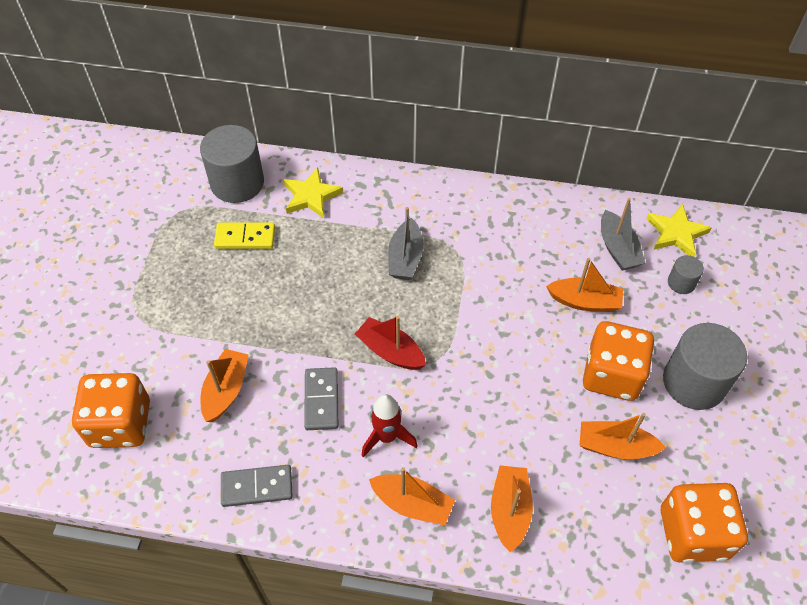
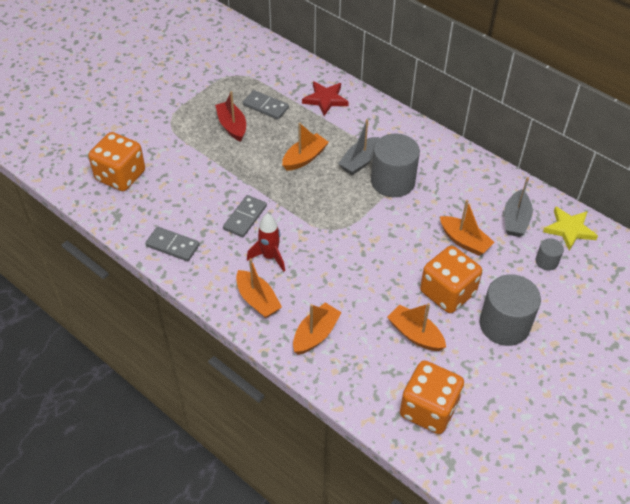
camera: 30 degrees right, 5 degrees down
grey cylinder [200,125,264,203] -> grey cylinder moved to [371,134,420,197]
orange boat [201,349,248,422] -> orange boat moved to [282,123,329,171]
yellow domino [214,223,275,249] -> grey domino [243,90,289,120]
yellow star [283,167,343,218] -> red star [302,81,349,116]
red boat [355,316,426,370] -> red boat moved to [215,91,246,142]

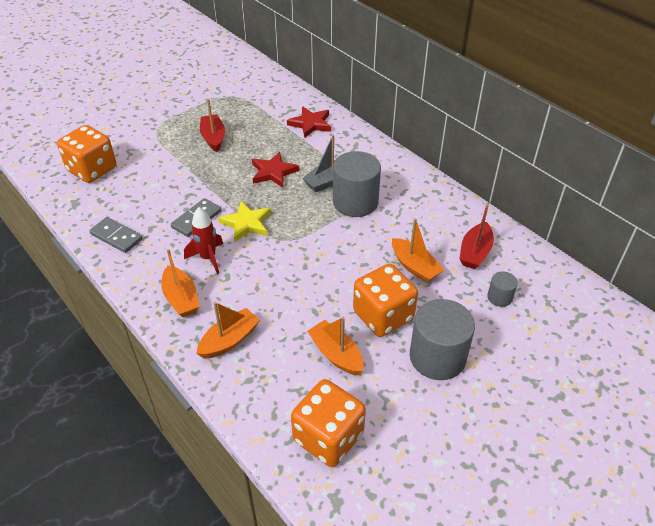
camera: 10 degrees right, 5 degrees down
grey domino [243,90,289,120] -> none
orange boat [282,123,329,171] -> red star [252,152,299,188]
grey boat [504,177,533,237] -> red boat [459,204,494,269]
yellow star [543,206,598,251] -> yellow star moved to [218,201,271,242]

